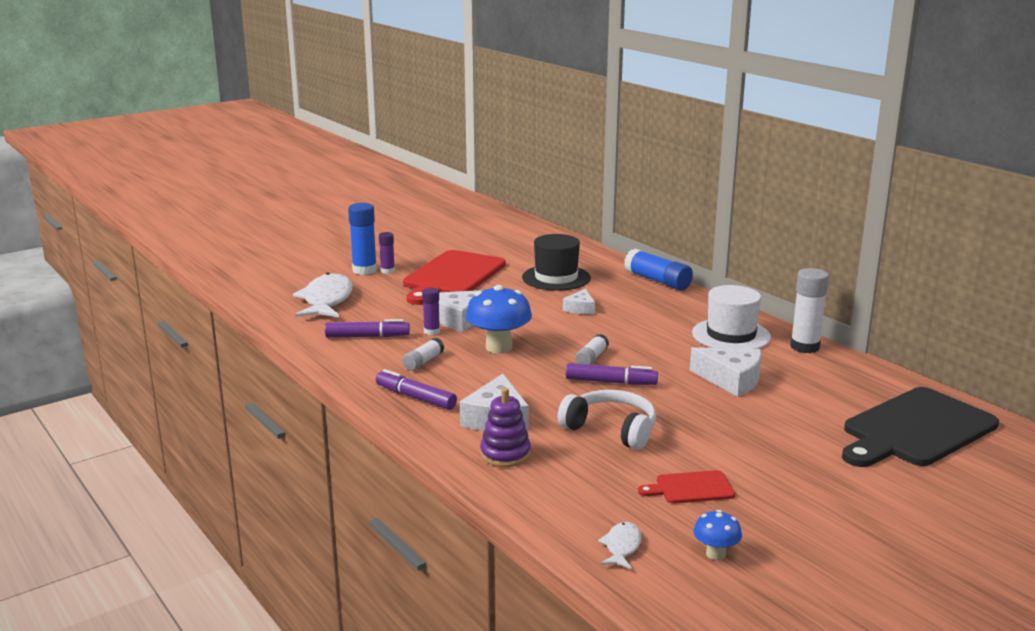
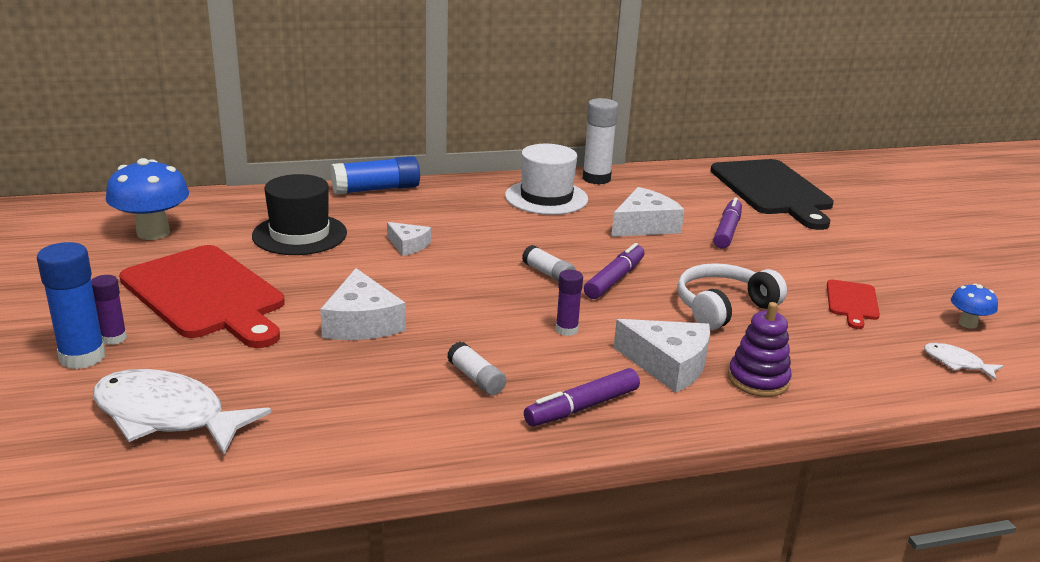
camera: 70 degrees left, 5 degrees up
purple marker [325,319,410,338] -> purple marker moved to [713,198,742,249]
purple glue stick [422,288,440,335] -> purple glue stick moved to [556,270,583,336]
blue mushroom [466,285,532,353] -> blue mushroom moved to [106,158,189,240]

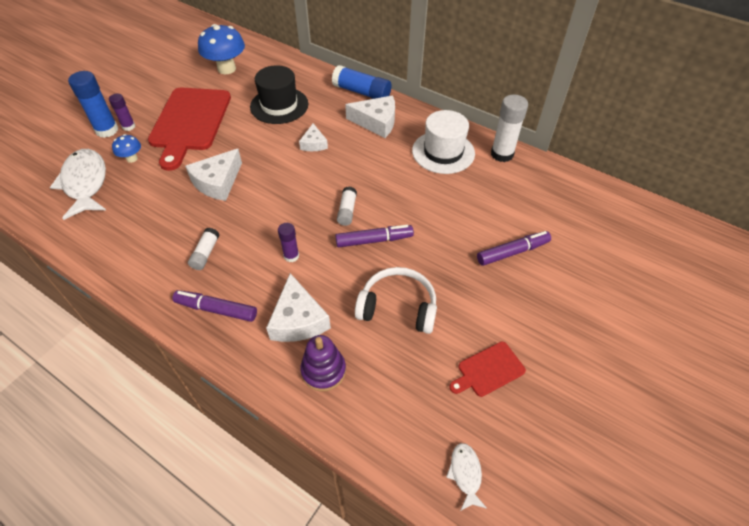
camera: 50 degrees right, 25 degrees up
white cheese [611,187,685,237] -> white cheese moved to [345,96,395,138]
black cutting board [710,159,834,230] -> none
blue mushroom [951,284,998,329] -> blue mushroom moved to [112,134,141,163]

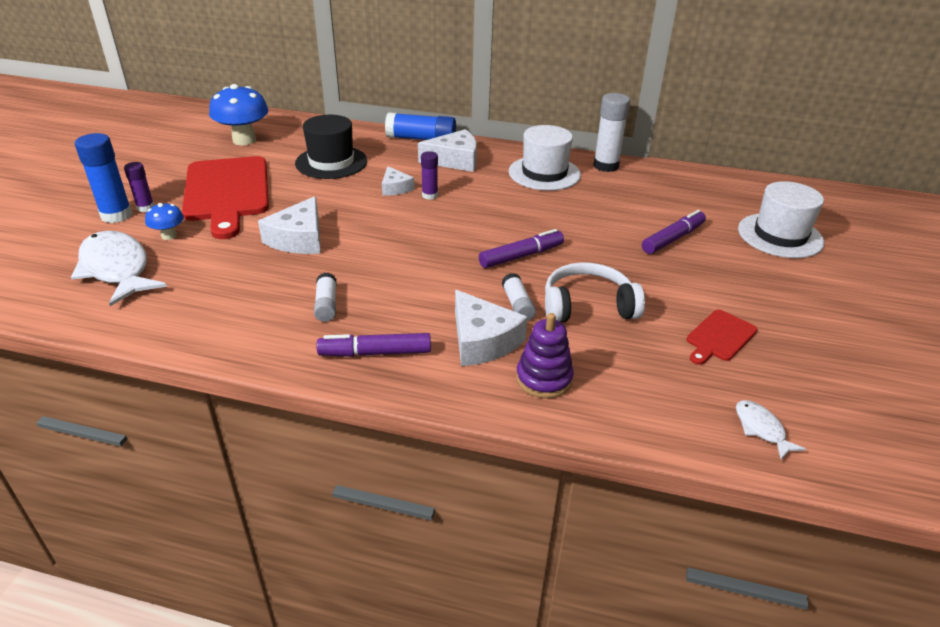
camera: 20 degrees left, 15 degrees down
purple glue stick [278,223,299,262] -> purple glue stick moved to [421,151,438,200]
white glue stick [337,186,357,226] -> white glue stick moved to [502,273,536,321]
none -> white hat [738,181,824,258]

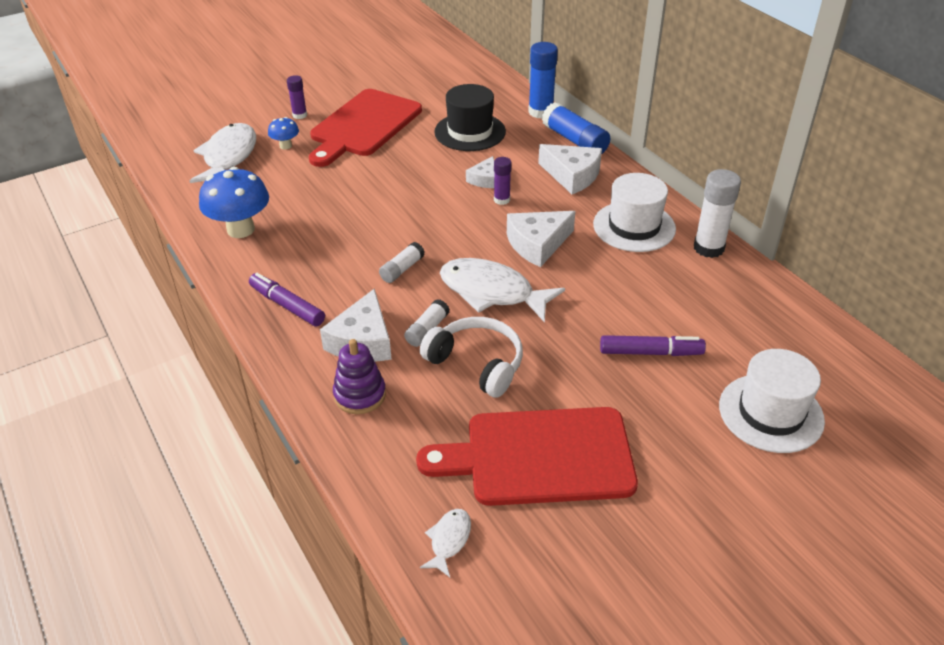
camera: 45 degrees right, 5 degrees up
blue glue stick [75,133,133,223] -> blue glue stick moved to [528,42,558,119]
blue mushroom [209,84,268,145] -> blue mushroom moved to [199,167,269,238]
white cheese [258,196,321,254] -> white cheese moved to [507,211,575,267]
white glue stick [314,273,336,322] -> white glue stick moved to [379,242,425,283]
purple marker [479,229,564,268] -> white fish [440,258,565,323]
red cutting board [687,310,758,365] -> red cutting board [416,407,638,506], size x2.18

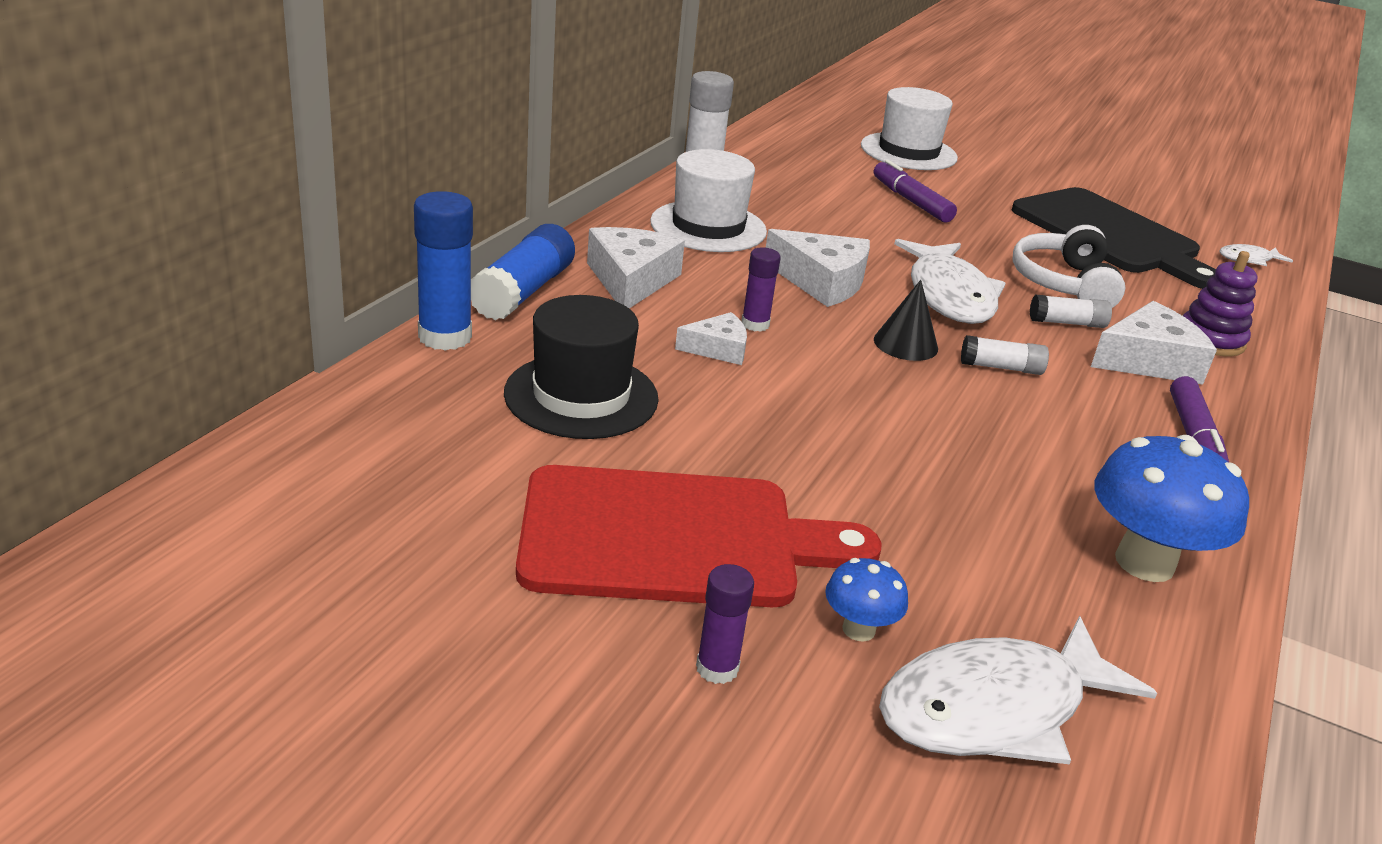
camera: 125 degrees left, 10 degrees down
red cutting board [416,407,638,506] -> black cutting board [1012,187,1216,289]
none -> black cone [874,280,938,361]

